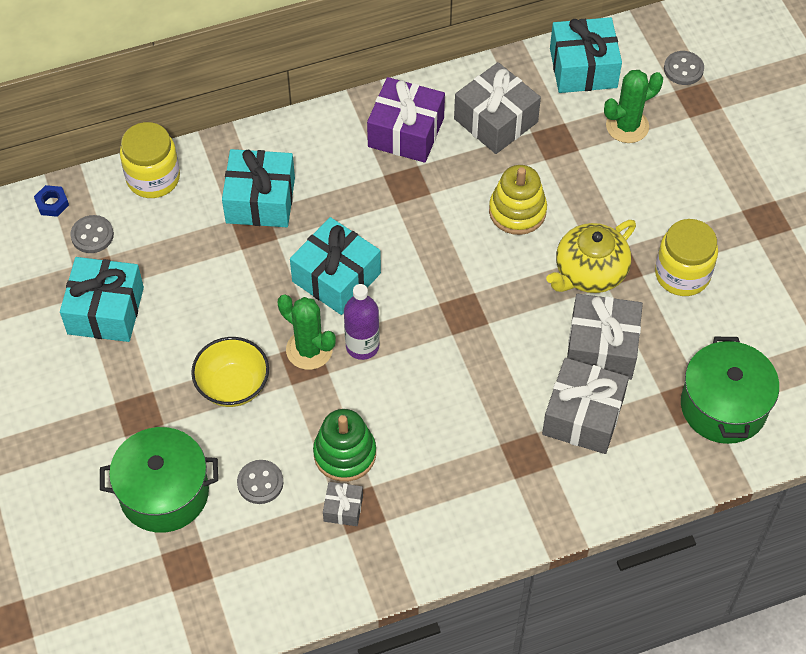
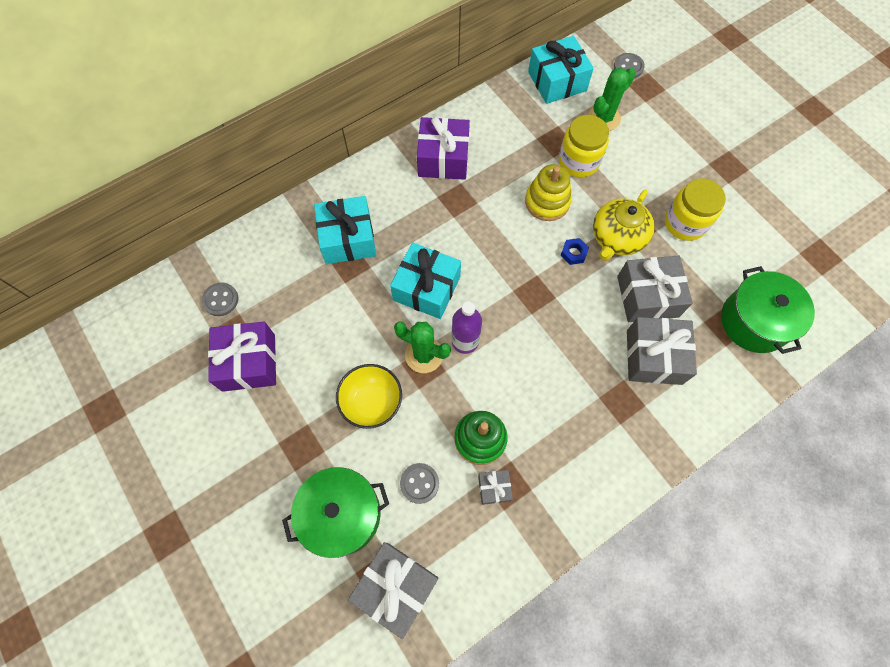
camera: 15 degrees left, 10 degrees up
blue nut [34,185,69,217] -> blue nut moved to [561,238,589,265]
turquoise gift [60,257,144,342] -> purple gift [208,322,276,392]
yellow jar [120,122,180,198] -> yellow jar moved to [559,115,609,177]
grey gift [454,62,541,154] -> grey gift moved to [348,542,438,639]

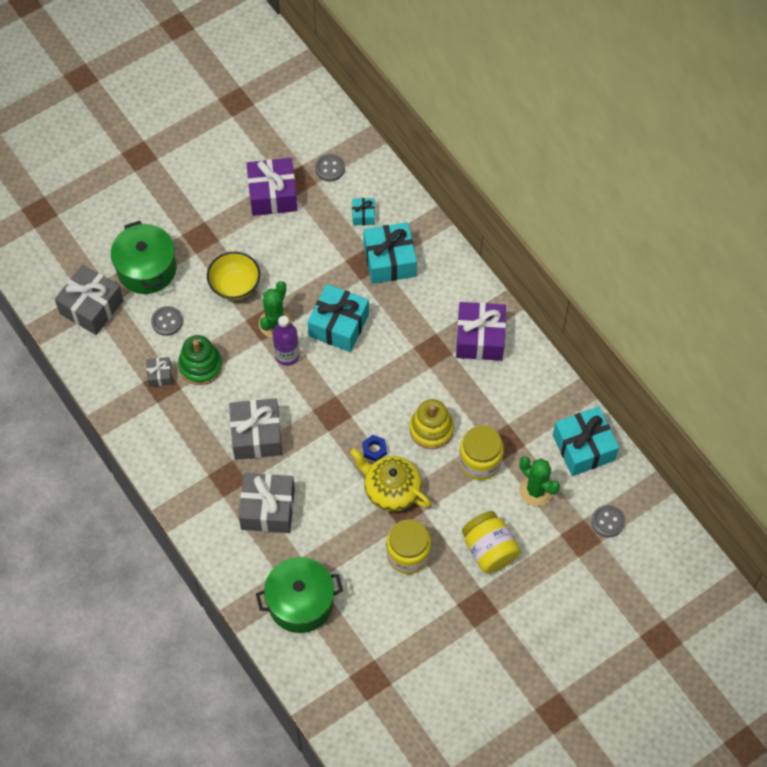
camera: 90 degrees right, 5 degrees down
grey gift [617,256,693,322] -> grey gift moved to [229,398,282,460]
none -> turquoise gift [352,198,375,225]
none -> yellow jar [462,511,521,574]

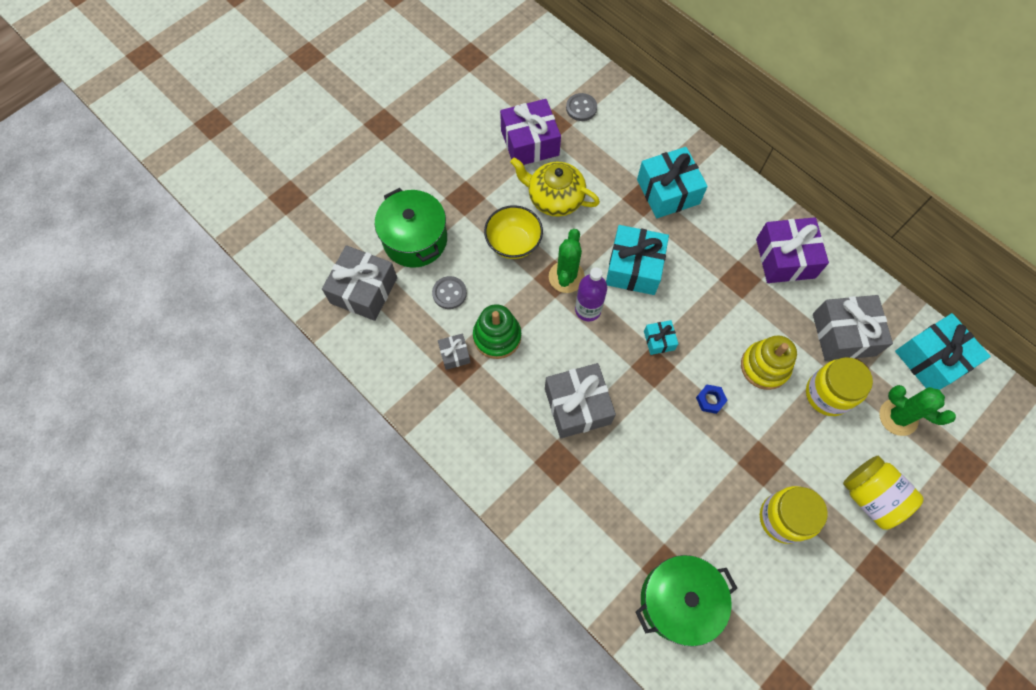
camera: 10 degrees left, 5 degrees up
grey gift [239,473,295,533] -> grey gift moved to [813,295,893,361]
yellow teapot [350,448,431,511] -> yellow teapot moved to [510,157,600,217]
turquoise gift [352,198,375,225] -> turquoise gift moved to [644,320,678,355]
grey button [592,505,625,537] -> none

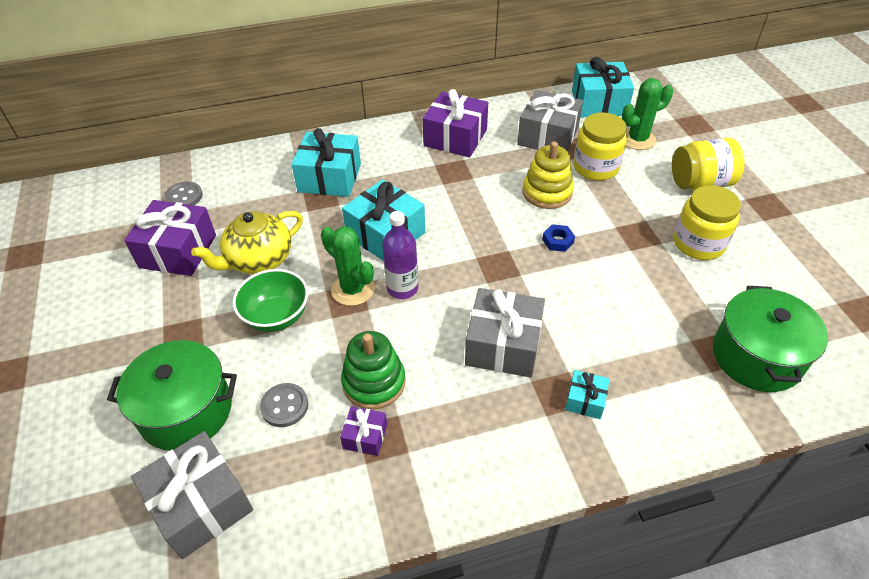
camera: 60 degrees left, 20 degrees down
grey gift [438,333,471,370] -> purple gift [340,406,387,456]
yellow bowl [484,205,543,259] -> green bowl [232,269,308,332]
turquoise gift [644,320,678,355] -> turquoise gift moved to [565,370,610,419]

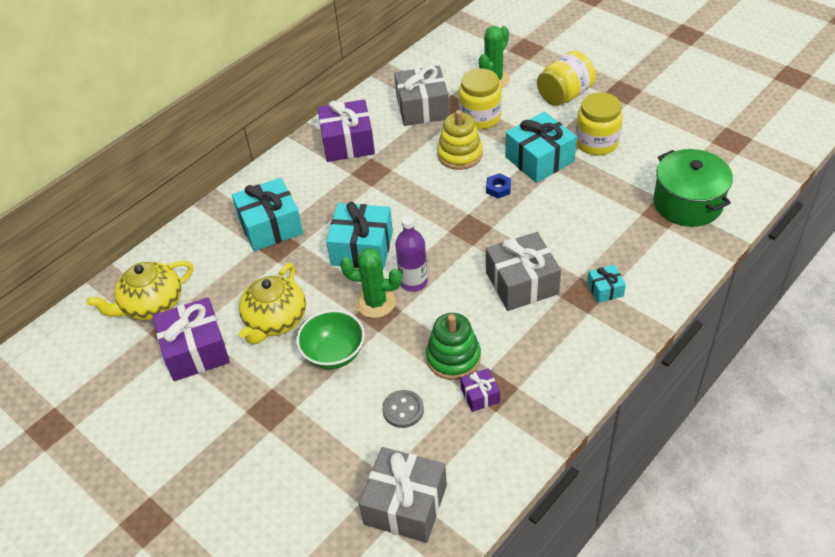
camera: 30 degrees left, 0 degrees up
green pot [107,340,237,451] -> none
grey button [164,182,203,205] -> yellow teapot [87,260,193,320]
turquoise gift [572,57,634,117] -> turquoise gift moved to [505,112,577,183]

